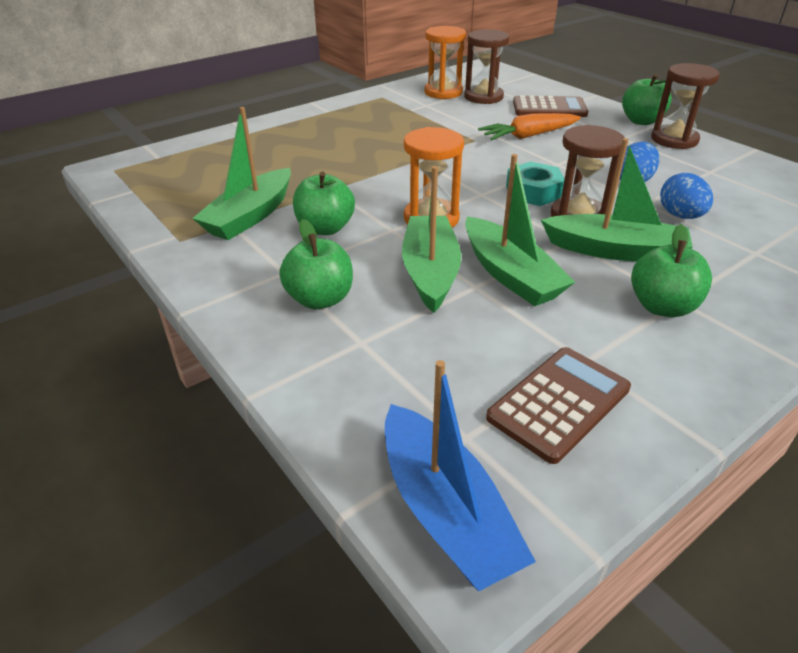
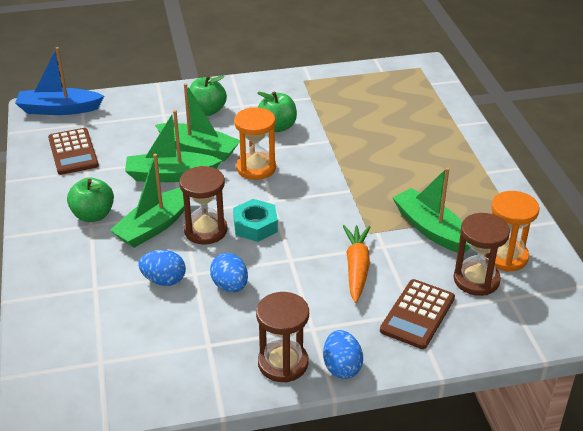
camera: 115 degrees right, 0 degrees up
green boat [192,107,291,240] -> green boat moved to [392,167,470,253]
green apple [622,74,672,125] -> blue egg [323,330,363,379]

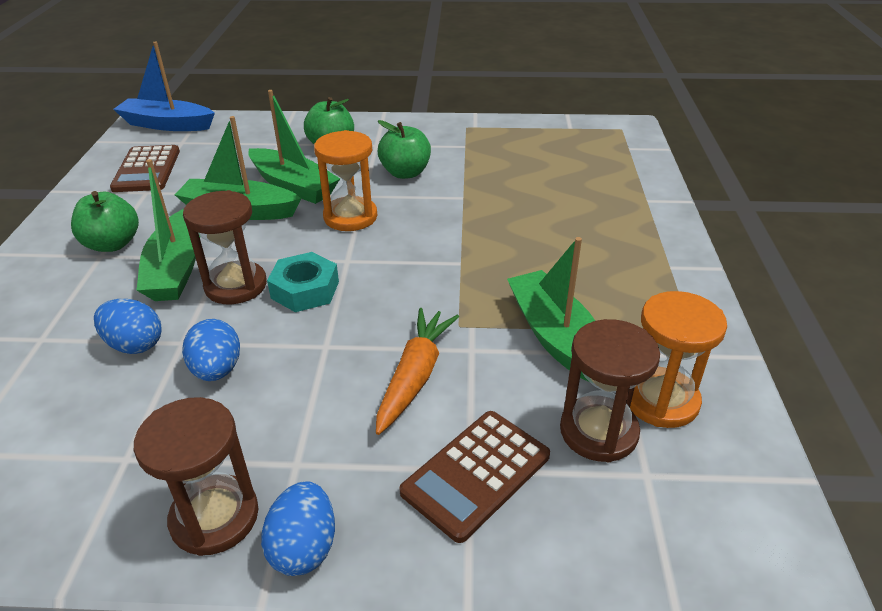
camera: 15 degrees right, 0 degrees up
green boat [110,154,185,248] -> green boat turned 60 degrees counterclockwise [137,159,200,301]

